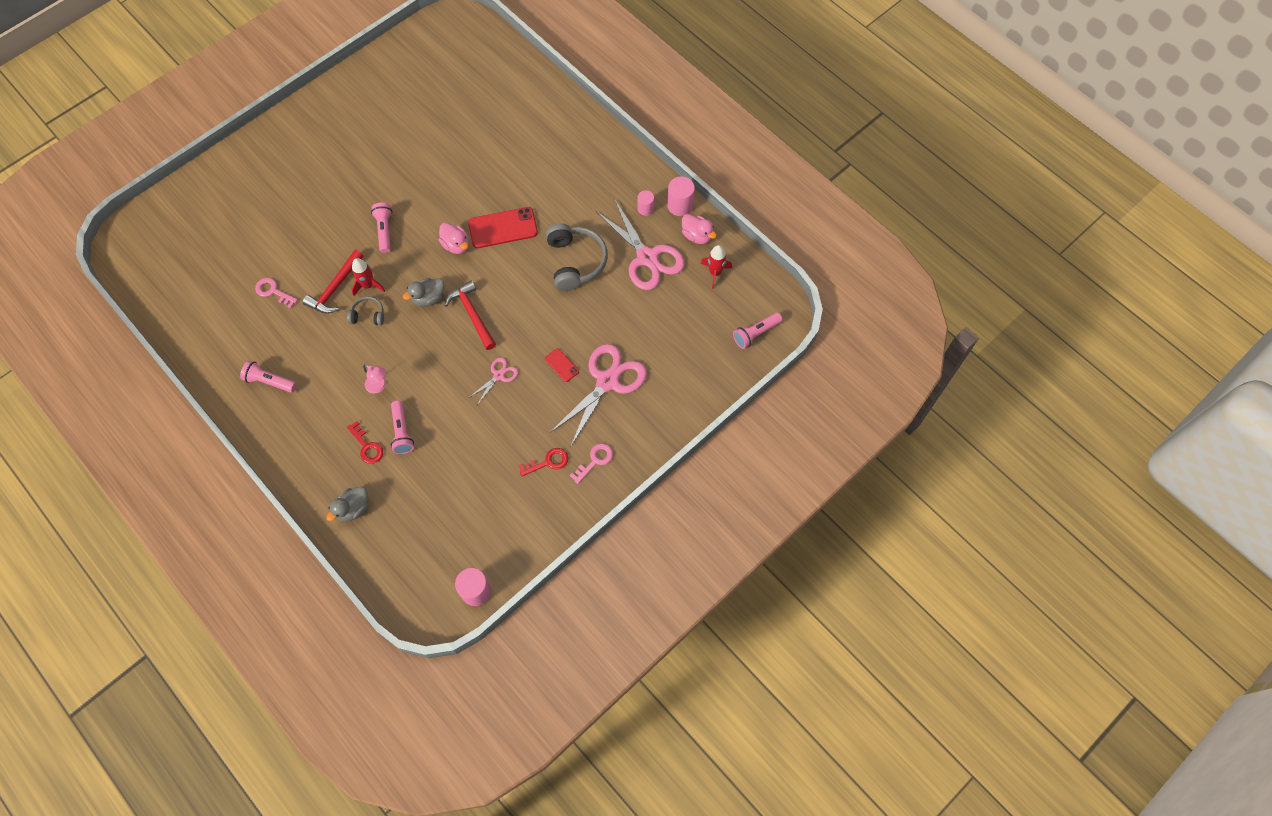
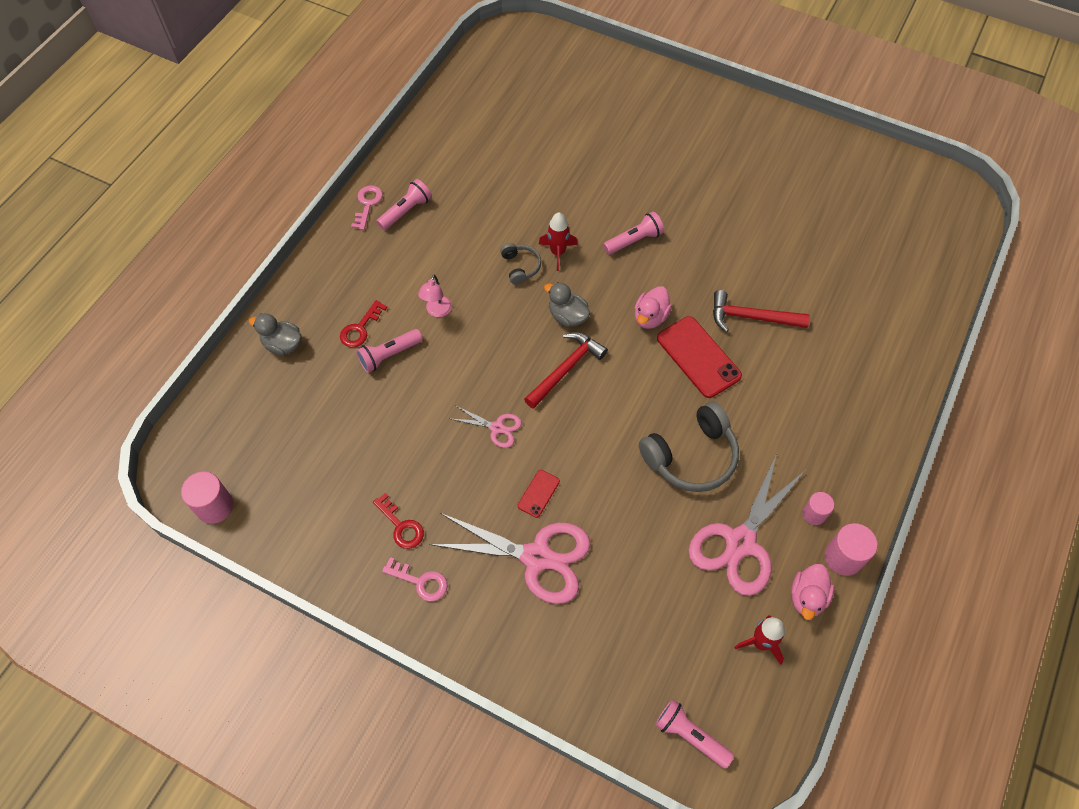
camera: 70 degrees right, 5 degrees down
pink flashlight [240,361,297,393] -> pink flashlight turned 45 degrees clockwise [376,179,432,230]
pink key [255,278,298,308] -> pink key moved to [351,185,383,230]
red hammer [303,250,364,314] -> red hammer moved to [713,290,810,332]

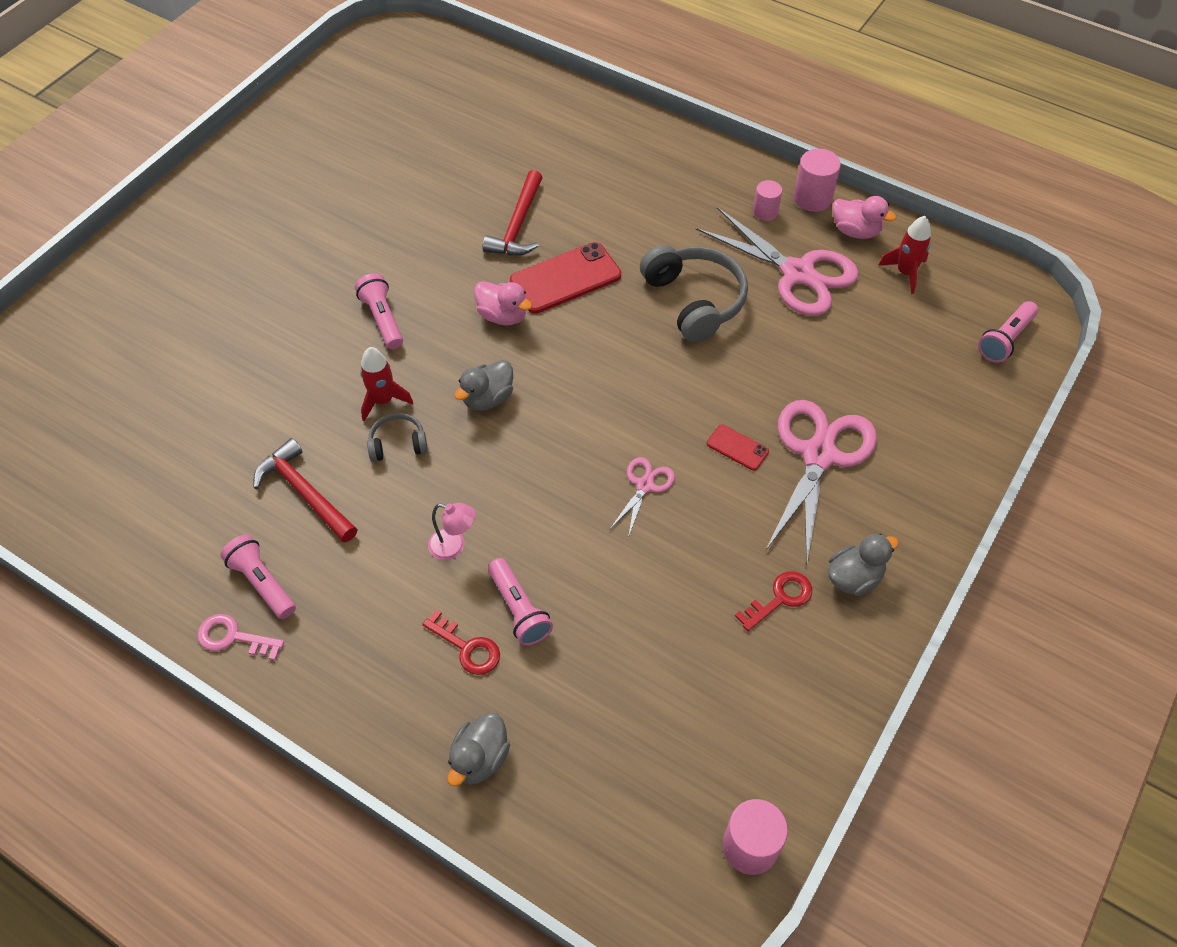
camera: 85 degrees left, 5 degrees down
pink key [382,557,448,601] -> grey duck [828,533,899,596]
red hammer [524,332,608,409] -> red hammer moved to [254,438,357,543]

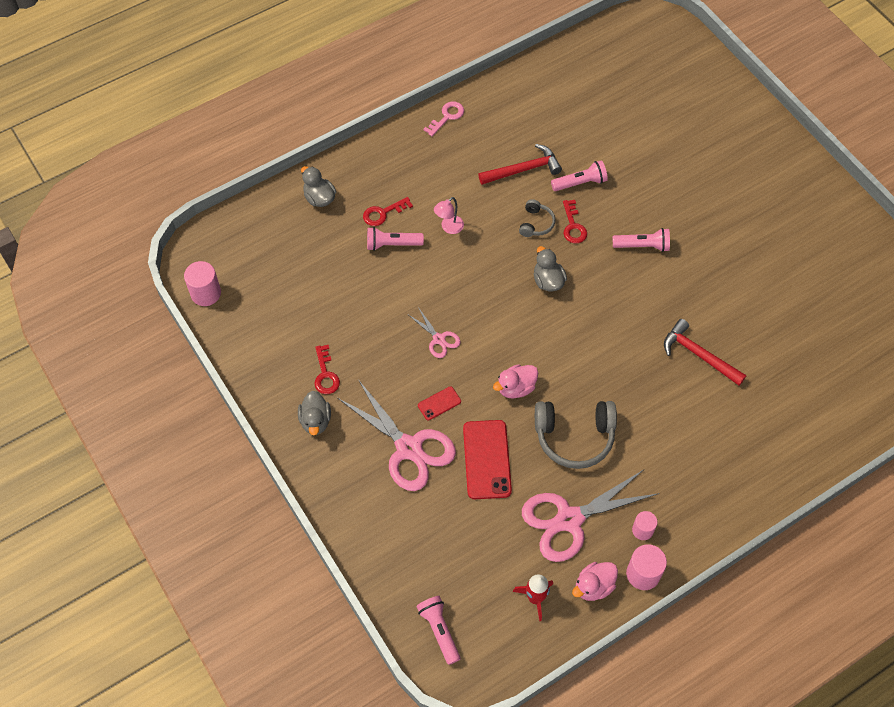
camera: 115 degrees right, 5 degrees up
pink flashlight [220,534,296,619] -> pink flashlight moved to [551,160,608,191]
red rocket [360,347,413,421] -> red key [563,200,587,243]
pink duck [474,281,532,325] -> pink duck moved to [493,364,538,399]
red phone [510,242,621,314] -> red phone moved to [463,420,512,499]

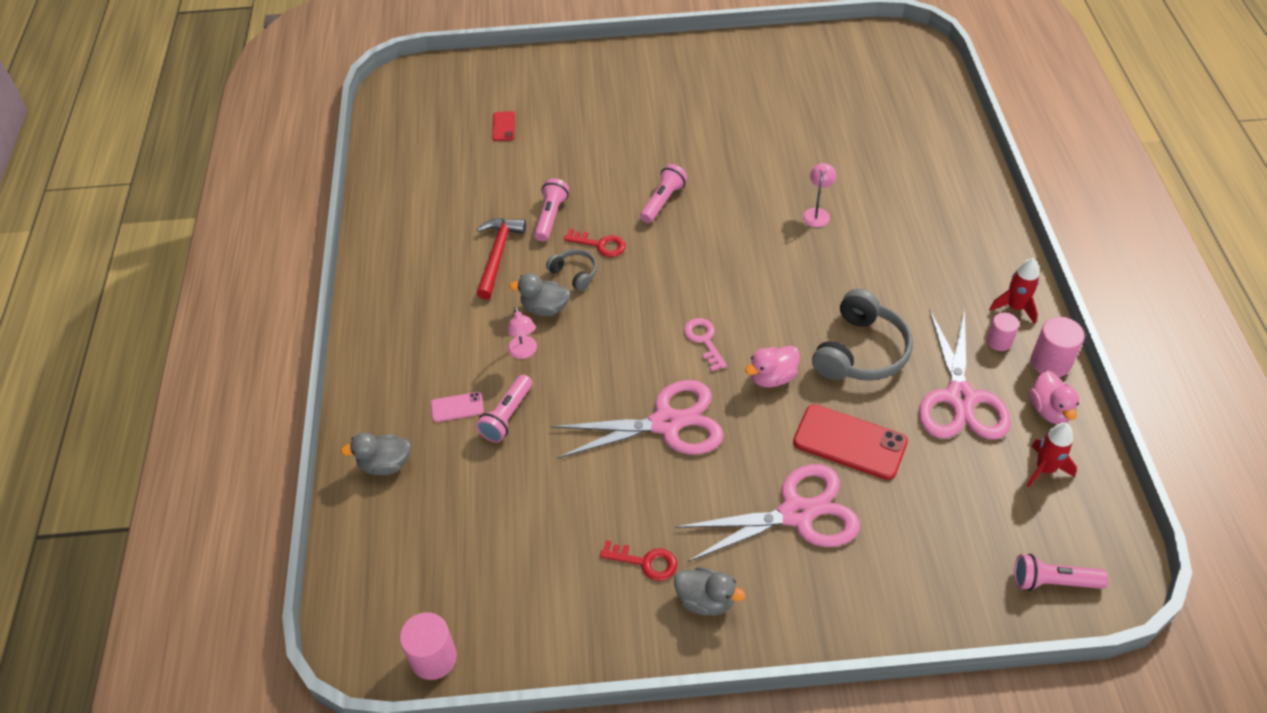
camera: 60 degrees left, 10 degrees down
red key [363,197,413,226] -> pink phone [431,392,484,422]
pink scissors [409,307,460,358] -> pink scissors [551,380,724,459], size x2.06
red phone [418,386,461,420] -> red phone moved to [492,111,515,141]
pink key [423,101,464,136] -> pink key moved to [684,318,727,371]
pink duck [493,364,538,399] -> pink duck turned 60 degrees clockwise [745,346,800,387]
grey duck [534,246,567,292] -> grey duck moved to [509,273,570,316]
red hammer [664,319,747,386] -> pink lamp [803,163,836,227]
none -> red rocket [989,258,1039,324]

